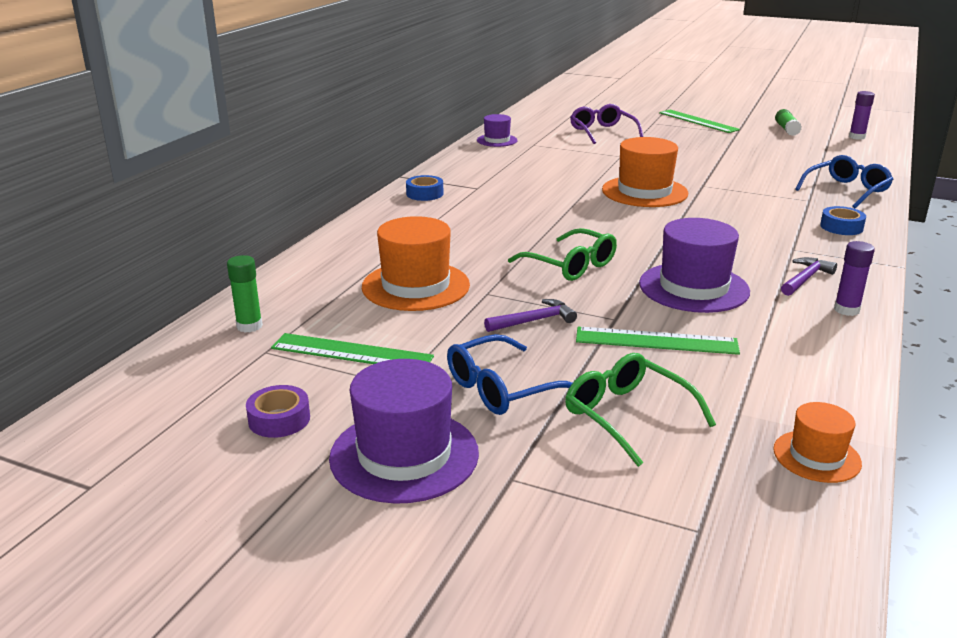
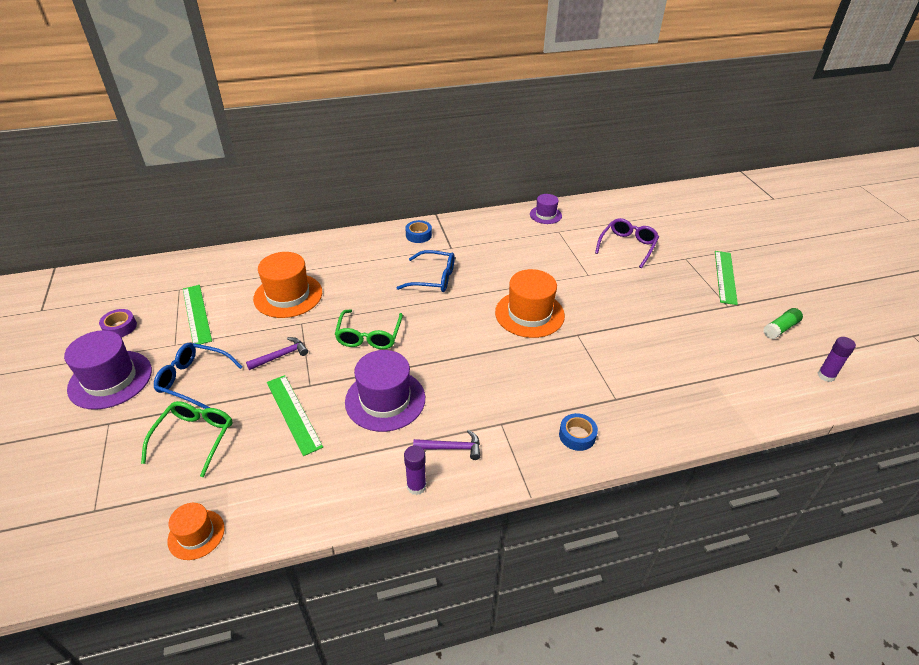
camera: 50 degrees right, 15 degrees up
green glue stick [227,255,263,333] -> none
purple hammer [484,299,577,332] -> purple hammer turned 60 degrees counterclockwise [246,337,308,370]
blue glasses [795,155,893,208] -> blue glasses moved to [396,250,455,292]

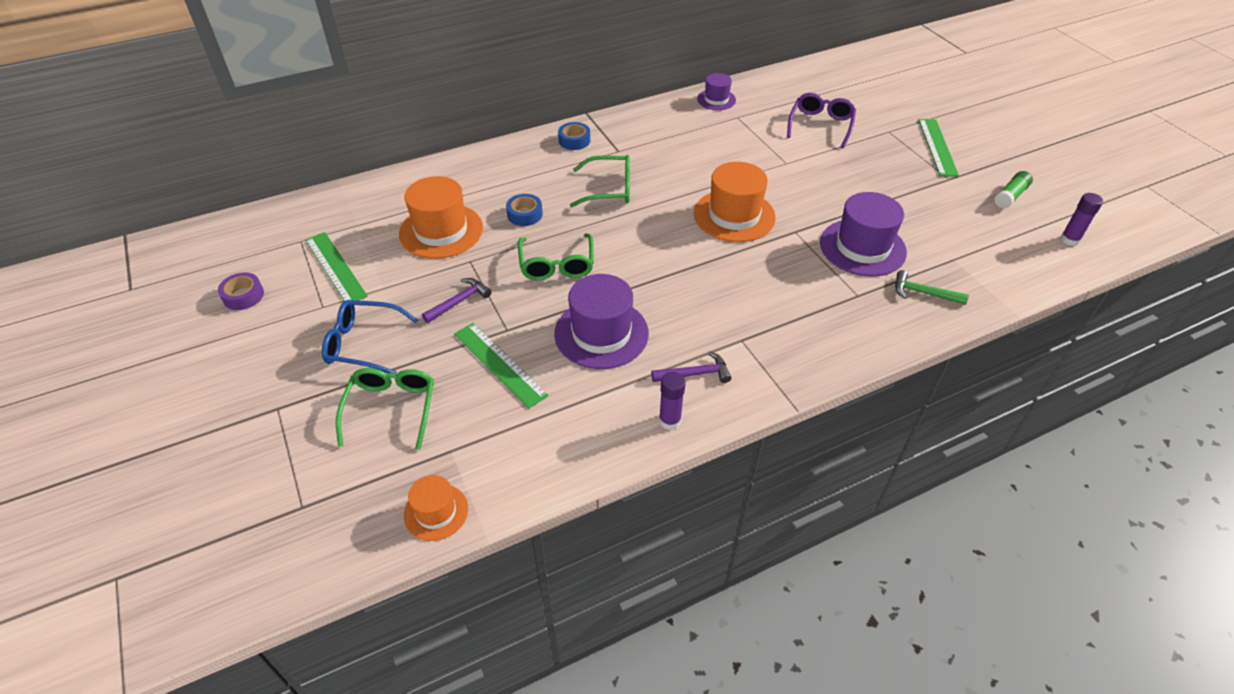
camera: 10 degrees left, 5 degrees up
purple hat [64,330,152,410] -> purple hat moved to [820,192,907,277]
blue glasses [396,250,455,292] -> green glasses [570,155,630,207]
blue tape [559,413,598,451] -> blue tape moved to [506,194,543,226]
none -> green hammer [895,270,969,305]

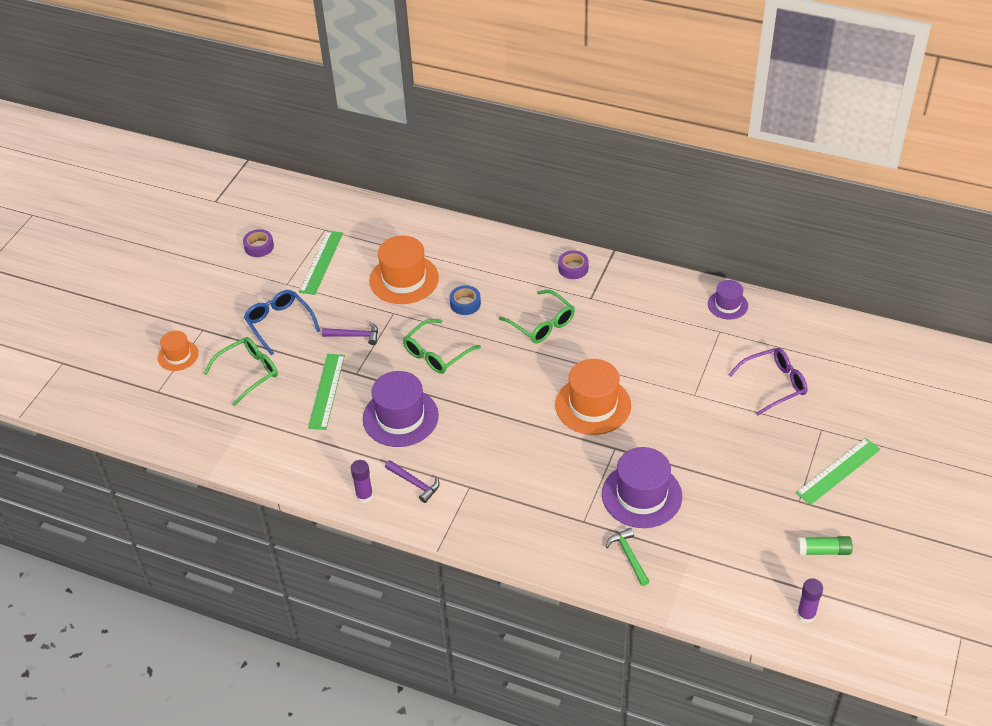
camera: 50 degrees right, 0 degrees up
orange hat [404,475,468,541] -> orange hat moved to [158,331,199,371]
blue tape [558,122,590,150] -> purple tape [558,250,589,279]

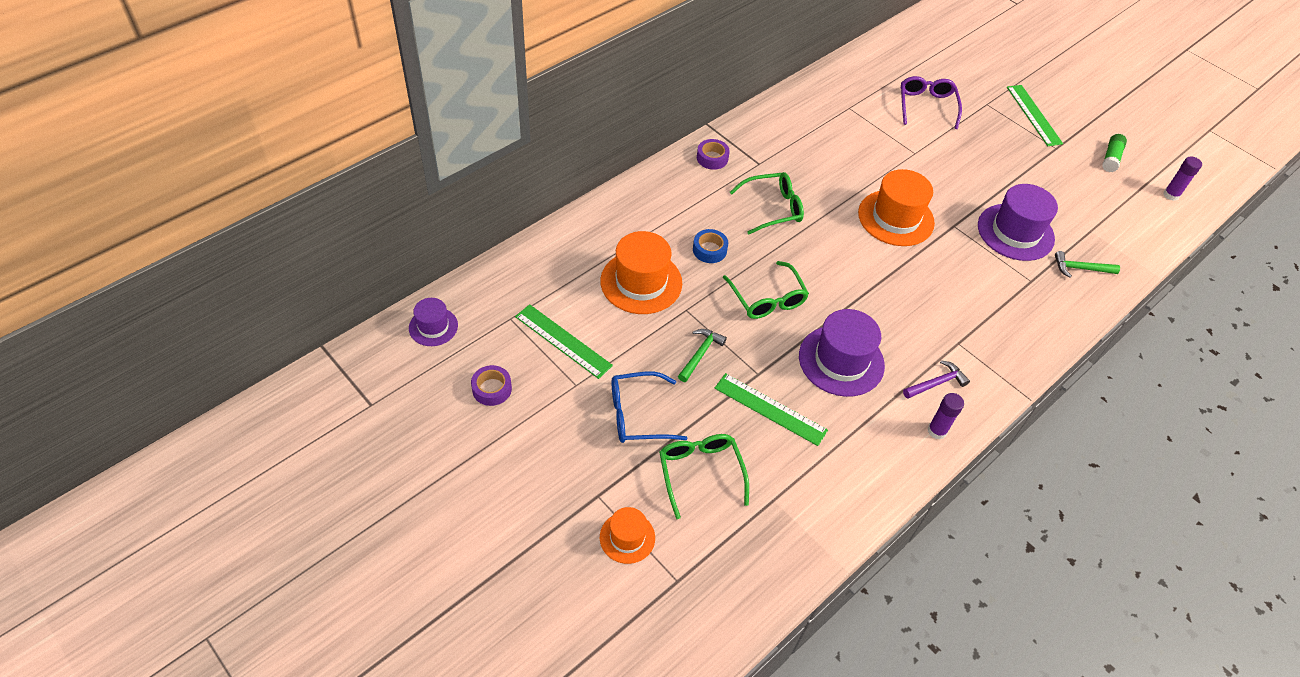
camera: 70 degrees left, 5 degrees up
purple hammer [322,322,378,345] -> green hammer [678,329,727,382]
purple hat [708,280,748,320] -> purple hat moved to [409,298,458,346]

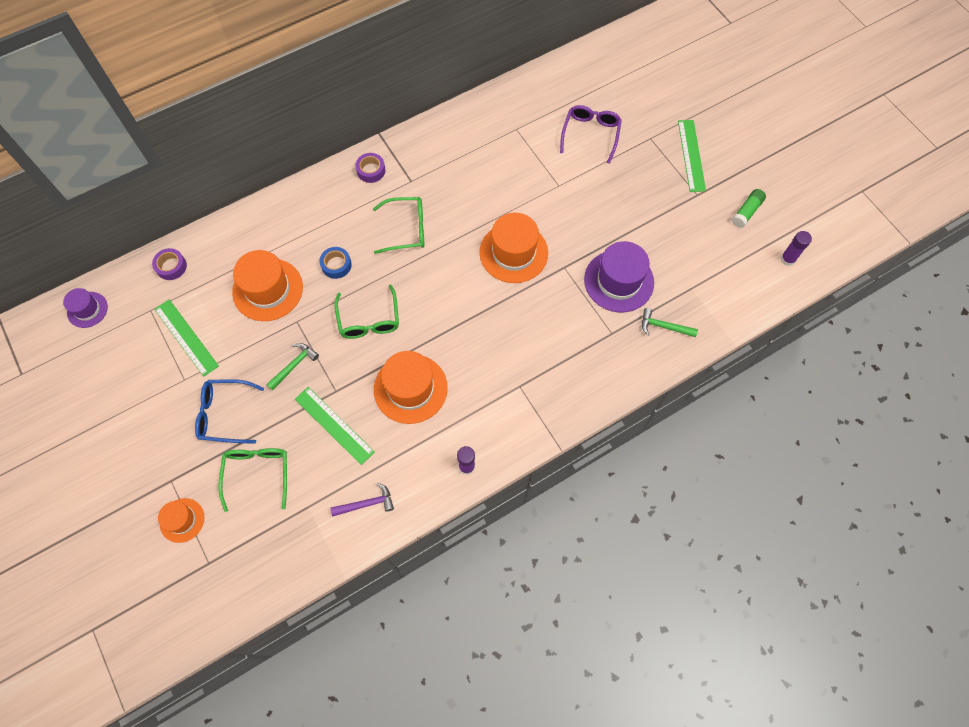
camera: 15 degrees right, 15 degrees up
purple tape [471,365,512,406] -> purple tape moved to [152,248,187,280]
purple hat [799,309,885,397] -> orange hat [374,351,448,424]
purple hammer [903,360,970,399] -> purple hammer moved to [330,483,394,517]

